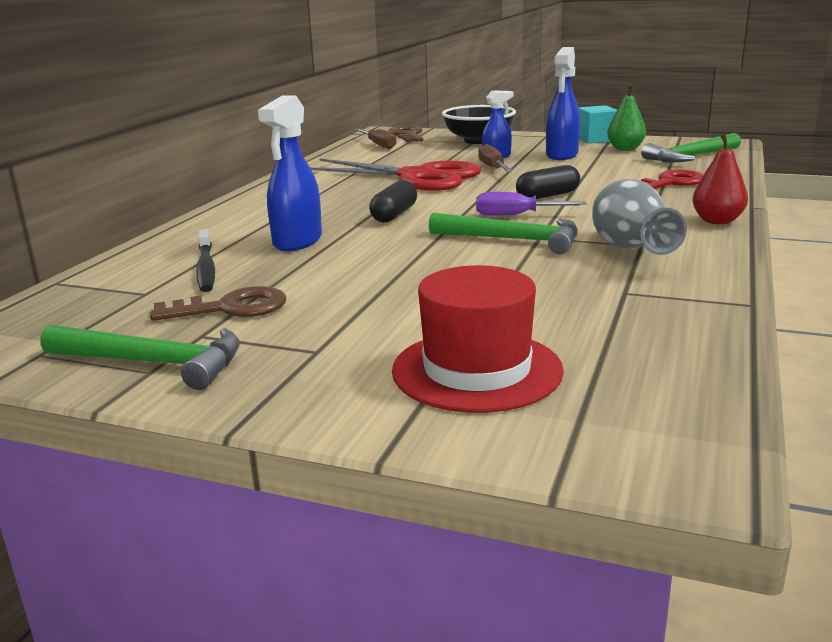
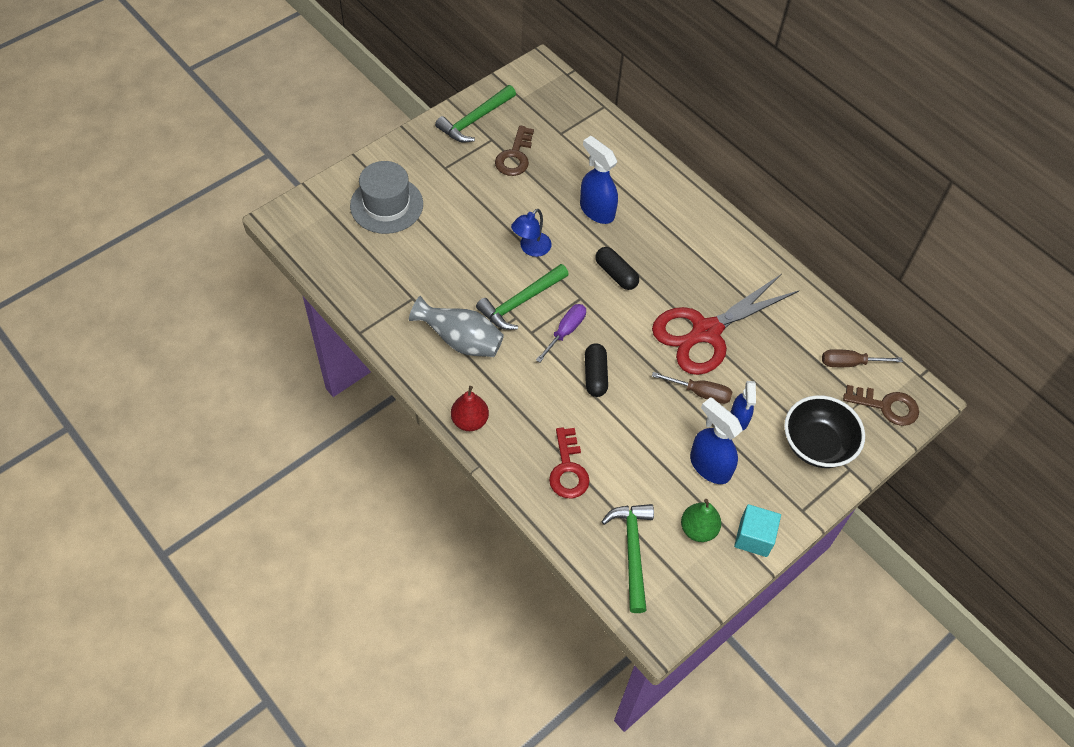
camera: 115 degrees right, 35 degrees up
black toothbrush [196,229,215,292] -> none
red hat [392,265,564,413] -> grey hat [350,161,423,234]
none -> blue lamp [511,209,552,257]

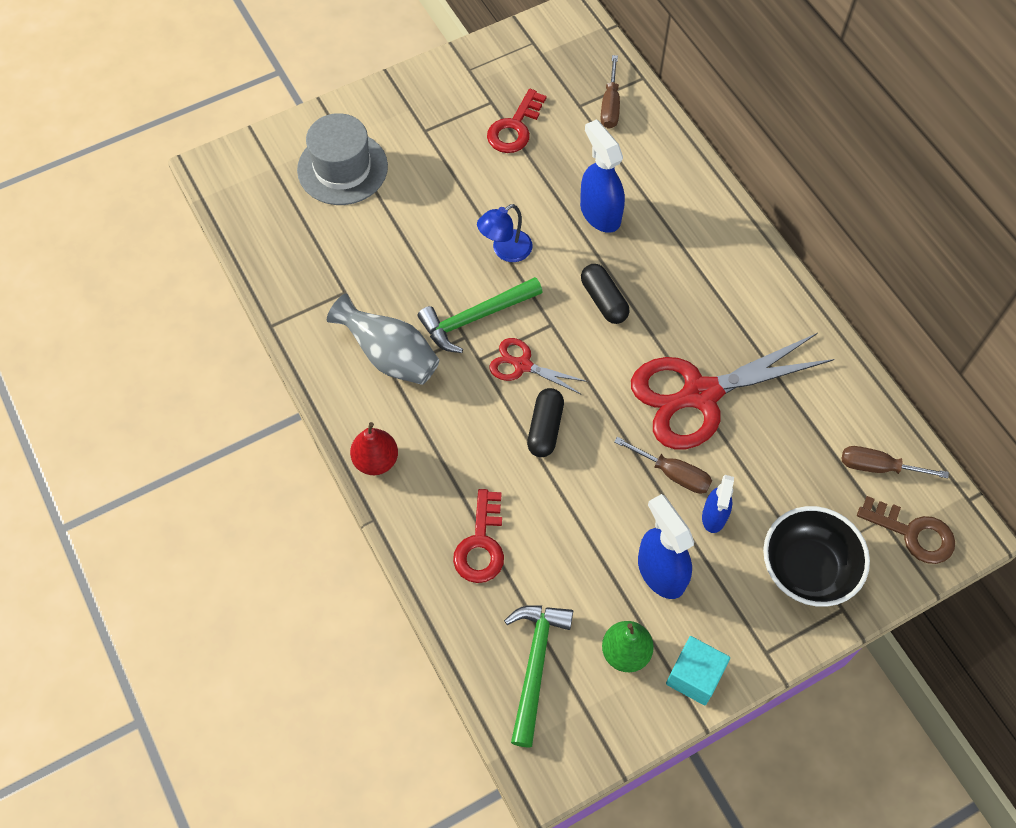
camera: 15 degrees right, 5 degrees up
green hammer [435,85,516,143] -> none
brown key [495,125,534,176] -> red key [487,89,546,153]
purple screwdriver [536,304,586,363] -> red scissors [489,338,588,395]
none -> brown screwdriver [601,55,620,129]

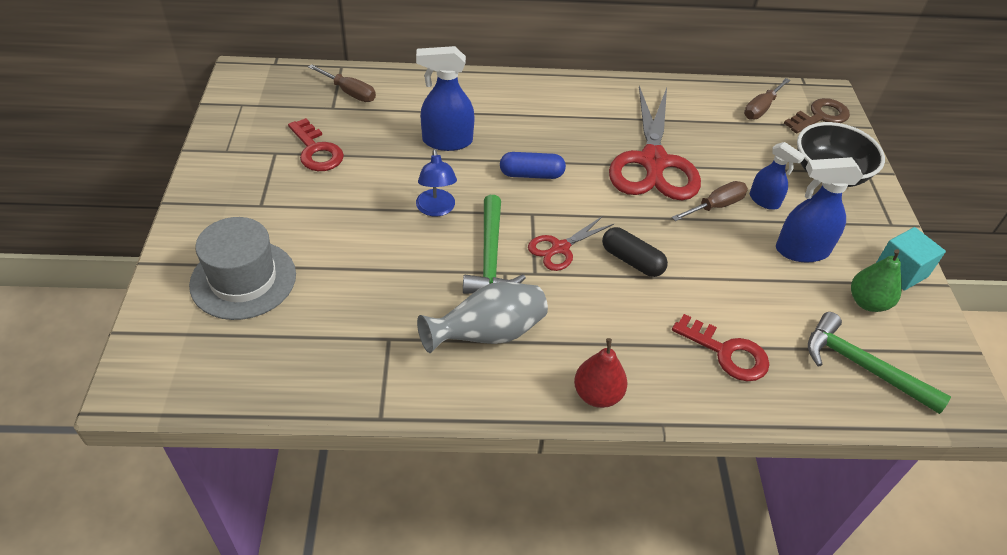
camera: 65 degrees left, 15 degrees down
black capsule [581,264,630,324] -> blue capsule [500,152,566,179]

